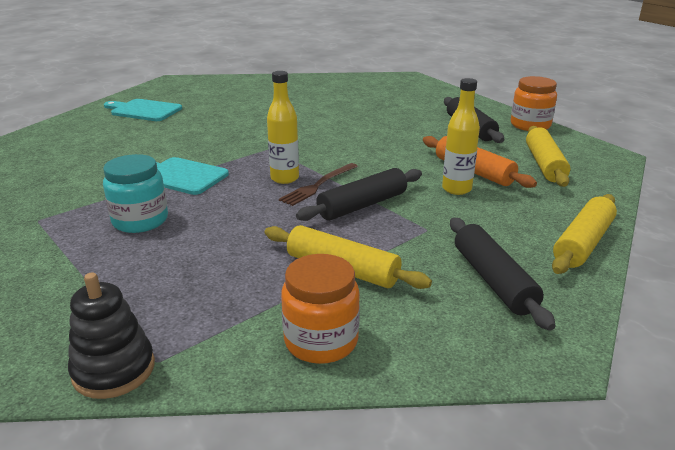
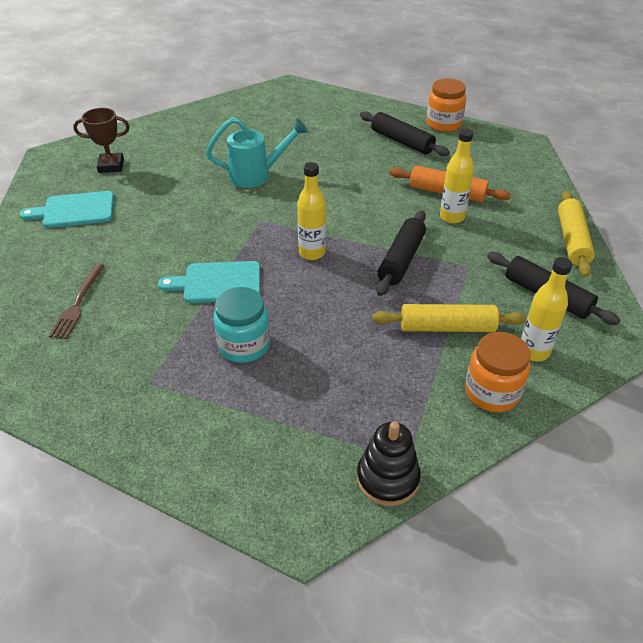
camera: 30 degrees left, 15 degrees up
brown fork [279,163,358,206] -> brown fork moved to [49,264,105,339]
yellow rolling pin [526,126,570,187] -> none
none -> brown trophy [73,108,130,173]
none -> turquoise watering can [206,117,308,188]
none -> yellow bottle [521,257,572,361]

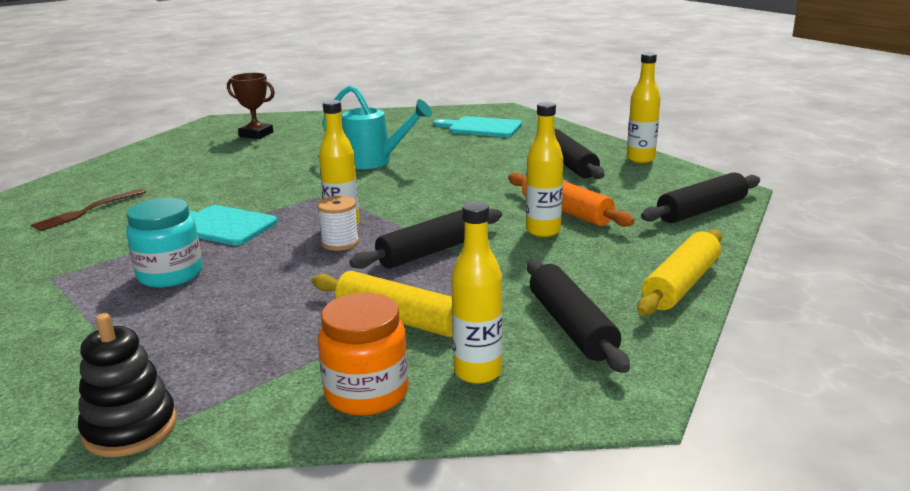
camera: 30 degrees right, 20 degrees down
turquoise cutting board [20,191,114,228] -> turquoise cutting board moved to [433,116,522,137]
orange jar [426,78,467,132] -> yellow bottle [627,53,660,163]
none -> white spool [317,196,359,251]
none -> black rolling pin [641,172,760,223]

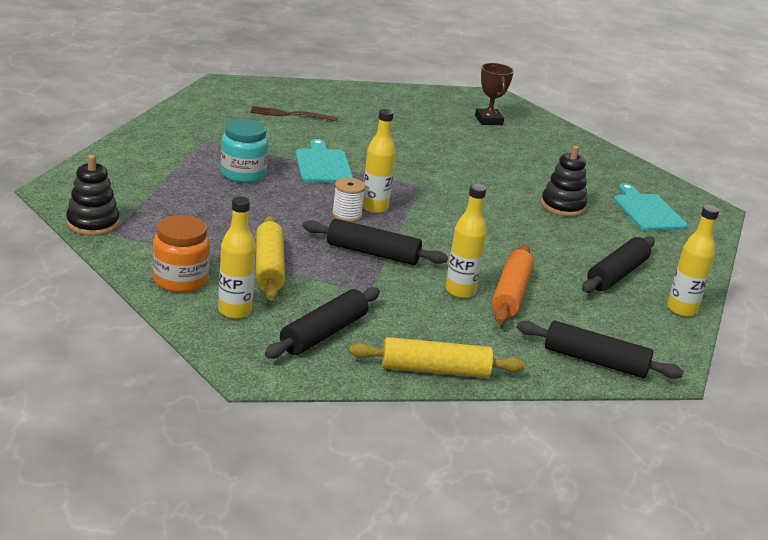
camera: 50 degrees right, 5 degrees up
turquoise watering can [322,85,432,169] -> none
none -> black stacking toy [541,146,587,217]

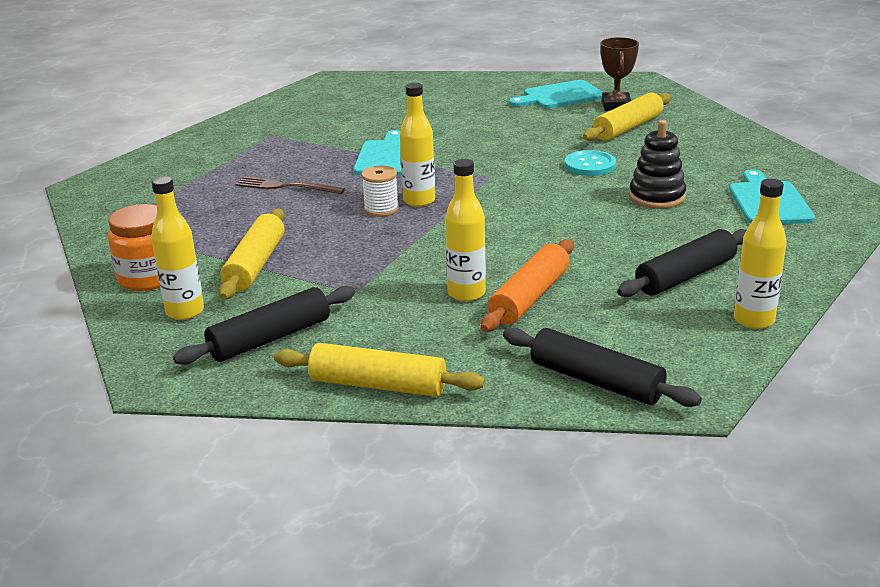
camera: 20 degrees right, 0 degrees up
black stacking toy [66,155,120,236] -> none
turquoise jar [221,119,269,183] -> none
brown fork [250,106,338,122] -> brown fork moved to [236,177,345,194]
black rolling pin [303,219,448,265] -> none
none -> turquoise cutting board [509,80,604,108]
none -> turquoise button [565,150,616,176]
none -> yellow rolling pin [583,92,671,141]

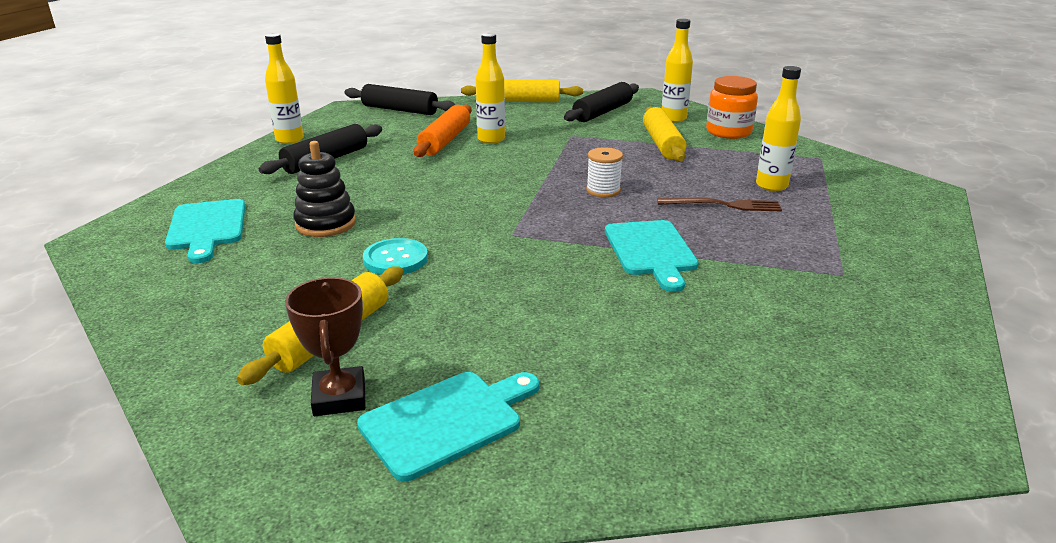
camera: 165 degrees right, 0 degrees up
yellow bottle [400,83,435,207] -> yellow bottle moved to [756,66,801,191]

